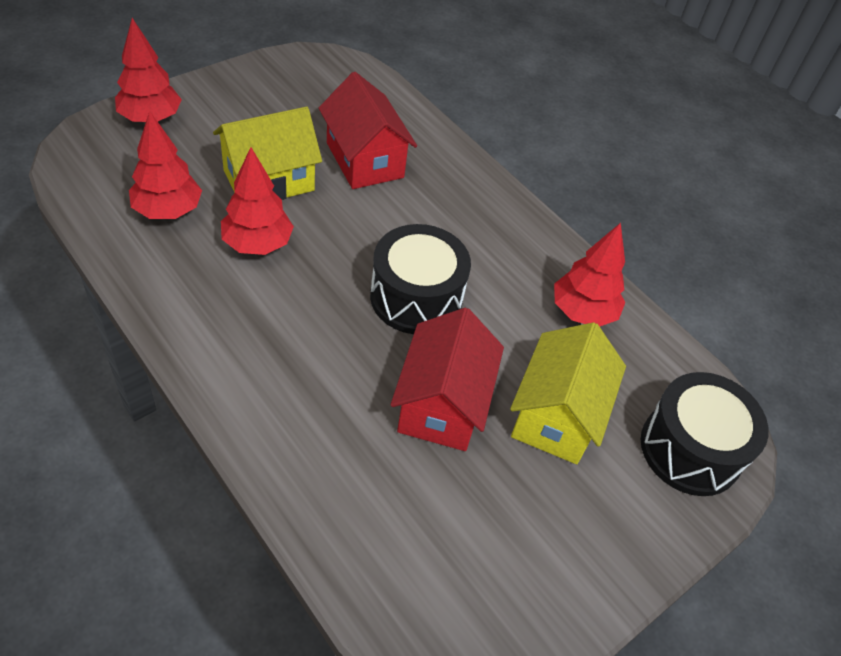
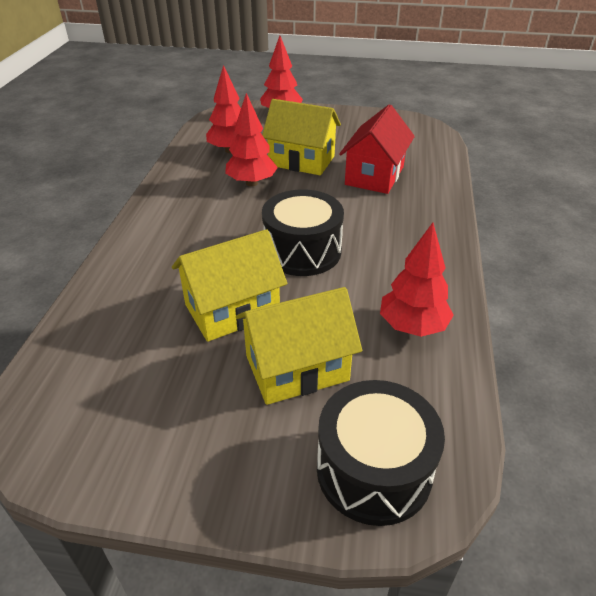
camera: 55 degrees right, 10 degrees down
red house [391,308,504,451] -> yellow house [172,229,287,342]

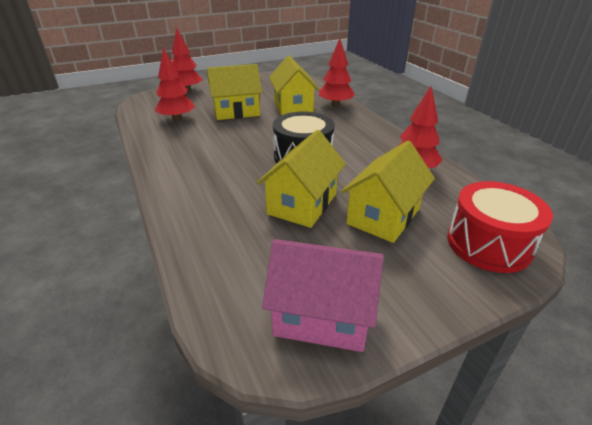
camera: 35 degrees left, 5 degrees down
red tree [225,93,278,186] -> red tree moved to [319,38,355,107]
black drum [317,380,445,526] -> red drum [447,181,553,273]
red house [339,104,415,194] -> yellow house [269,56,319,115]
none -> pink house [262,239,384,352]

